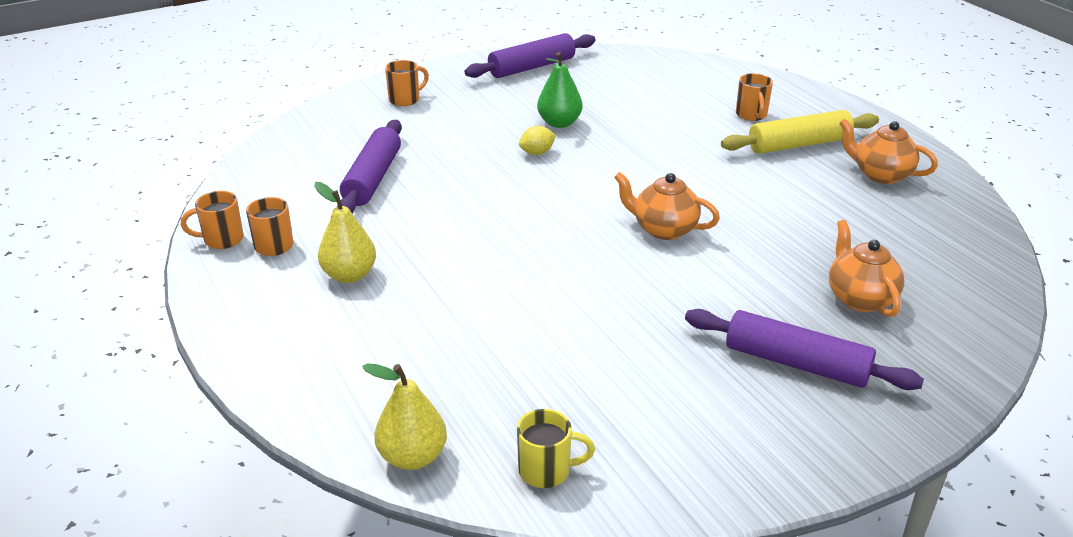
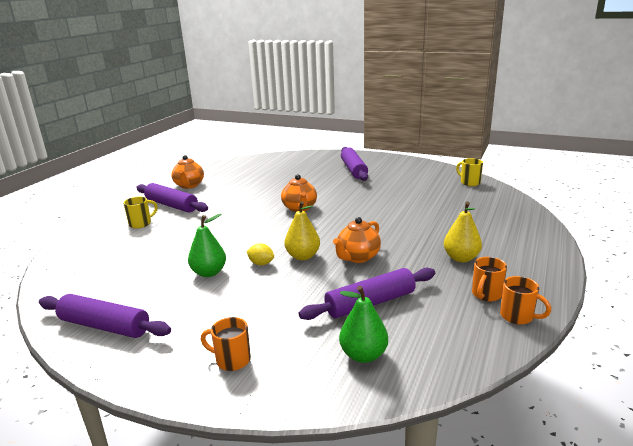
camera: 125 degrees left, 10 degrees down
yellow pear [362,363,447,470] -> yellow pear moved to [285,201,320,260]
yellow rolling pin [721,110,879,154] -> purple rolling pin [136,183,208,213]
orange mug [736,73,773,121] -> yellow mug [123,197,158,229]
orange teapot [829,220,904,317] -> orange teapot moved to [333,217,381,263]
none -> green pear [339,286,388,363]

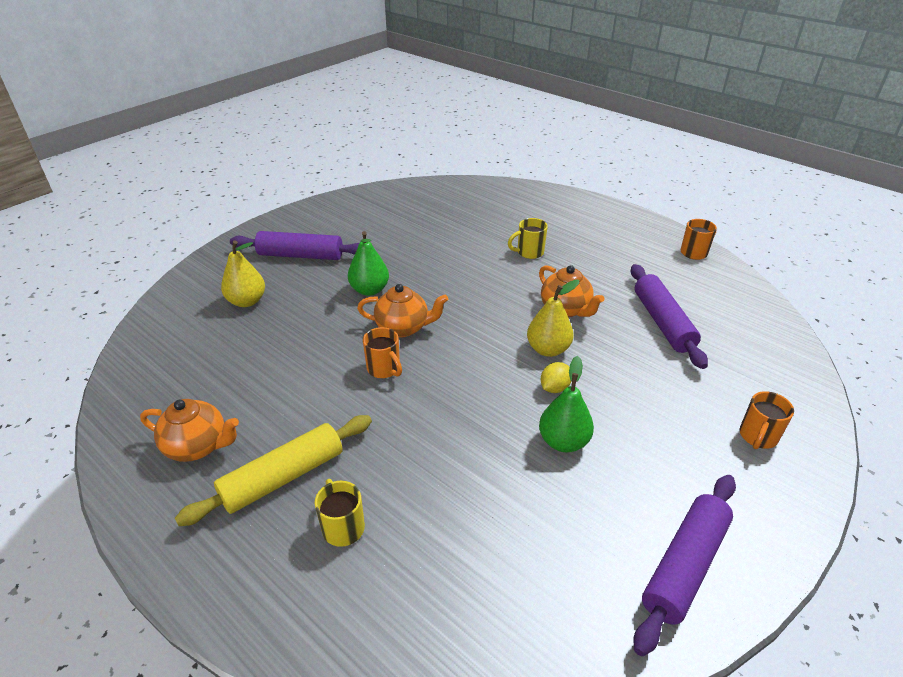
camera: 75 degrees left, 15 degrees up
purple rolling pin [136,183,208,213] -> yellow rolling pin [175,415,372,526]
green pear [339,286,388,363] -> green pear moved to [348,231,389,296]
yellow pear [444,202,482,262] -> yellow pear moved to [221,241,265,307]
yellow mug [456,158,483,186] -> yellow mug moved to [508,218,548,259]
orange mug [472,257,507,301] -> orange mug moved to [363,327,402,378]

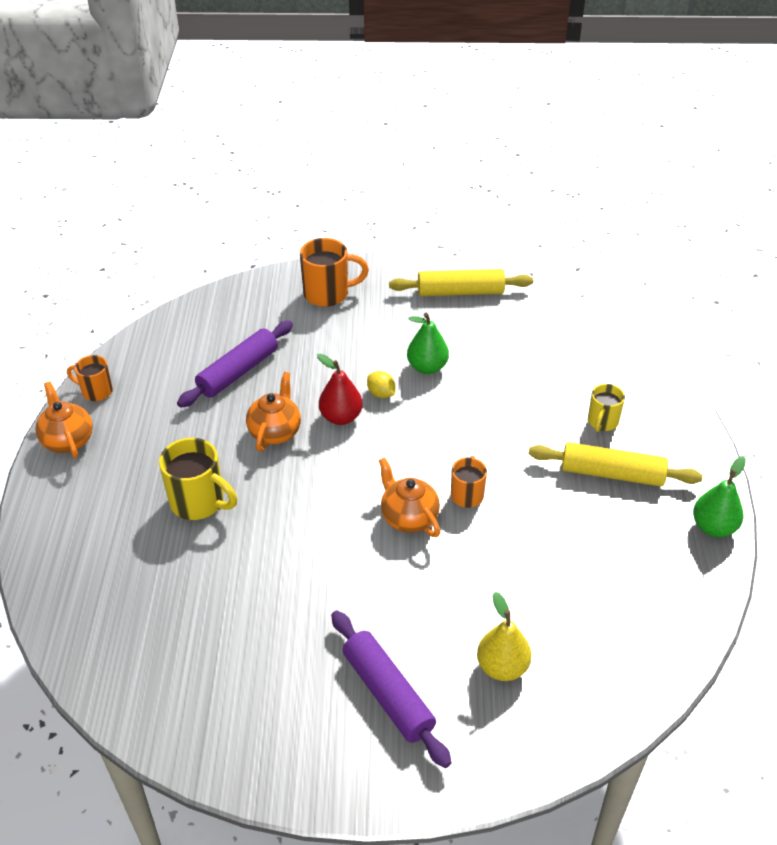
camera: 130 degrees left, 5 degrees up
orange teapot [140,399,239,462] -> orange teapot moved to [35,382,93,458]
green pear [348,231,389,296] -> green pear moved to [693,456,746,537]
yellow mug [508,218,548,259] -> yellow mug [159,438,237,520], size x1.62
yellow pear [527,279,579,357] -> red pear [317,354,363,425]
yellow lemon [541,362,571,393] -> yellow lemon turned 45 degrees clockwise [367,371,395,398]
purple rolling pin [634,475,736,656] -> yellow rolling pin [389,269,533,296]
orange mug [740,391,794,449] -> orange mug [300,238,369,307], size x1.62

